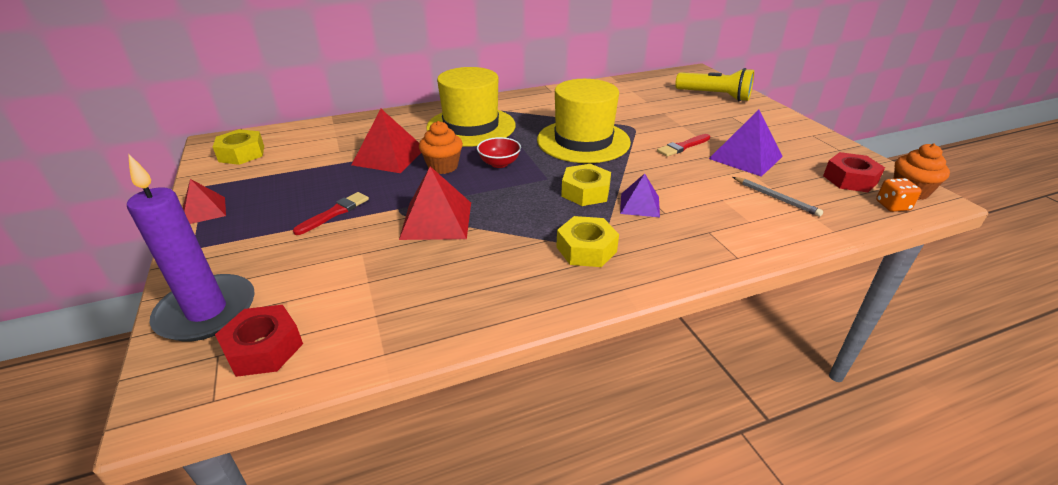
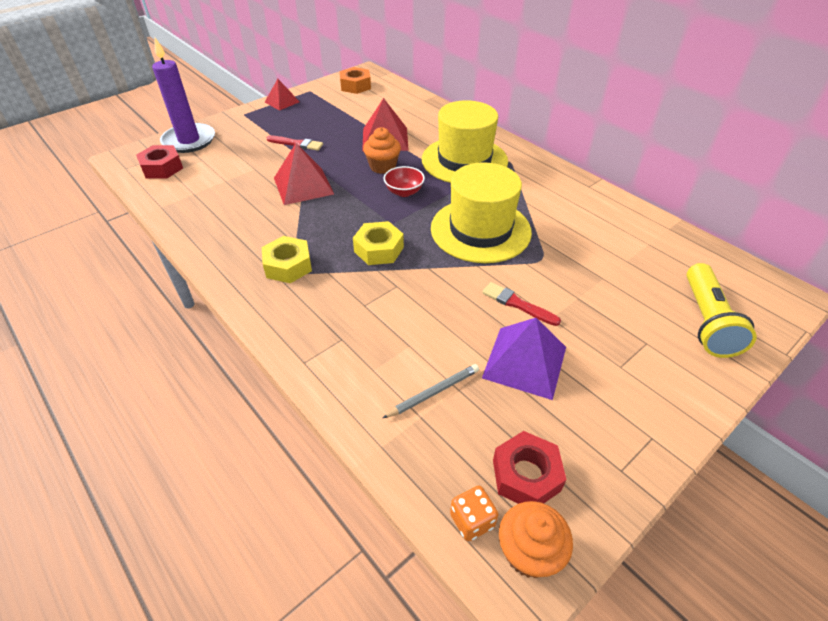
camera: 70 degrees right, 10 degrees up
yellow nut [213,129,264,165] -> orange nut [340,67,371,94]
purple pyramid [620,173,660,217] -> none
grey pencil [733,177,823,217] -> grey pencil turned 150 degrees counterclockwise [383,364,479,418]

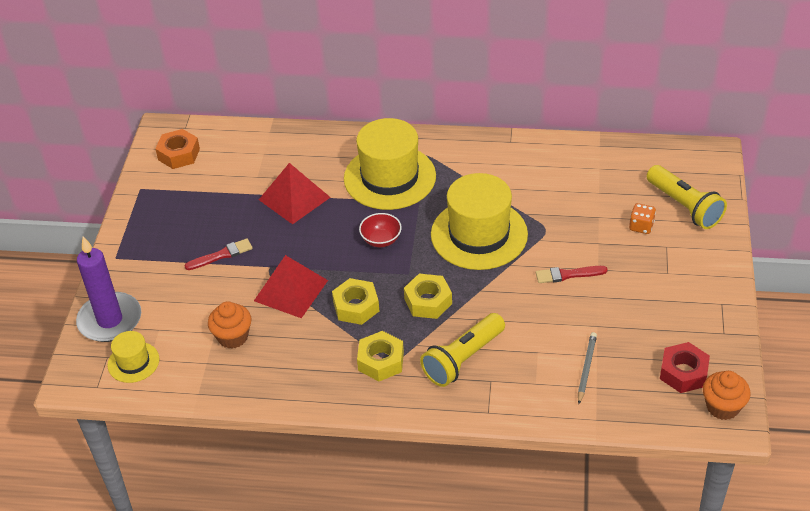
camera: 40 degrees left, 0 degrees up
red nut [136,145,183,179] -> yellow hat [107,331,159,383]
red pyramid [265,79,300,111] -> none
orange cupcake [363,127,401,174] -> orange cupcake moved to [208,301,252,349]
orange dice [450,486,498,541] -> orange dice moved to [629,203,656,234]
purple pyramid [482,318,566,400] -> none
none -> yellow nut [332,278,379,325]
none -> yellow flashlight [420,313,505,387]

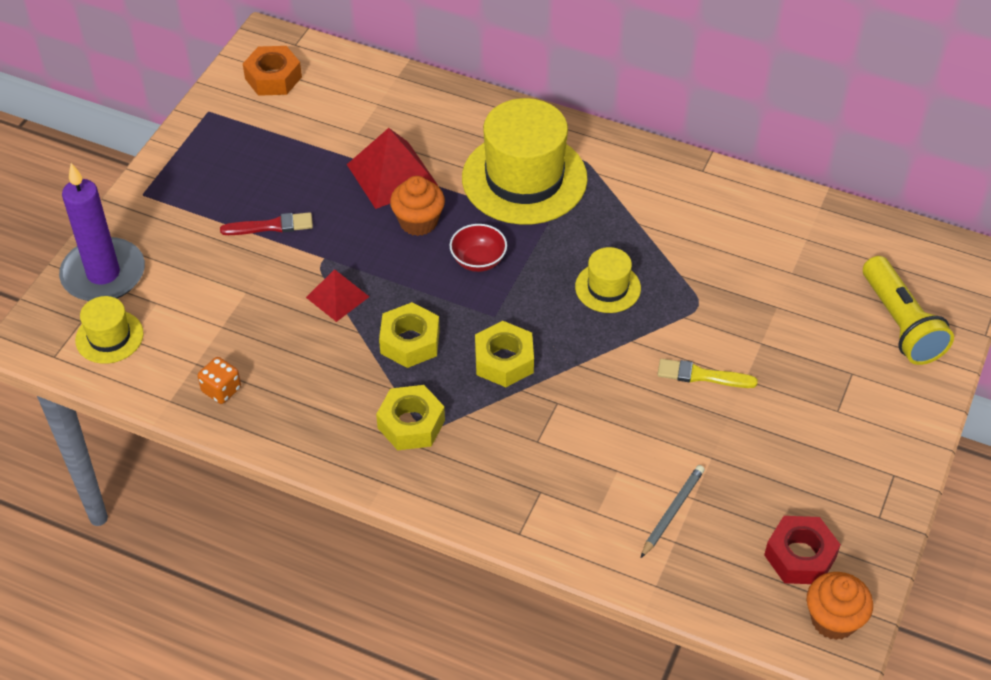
camera: 15 degrees right, 5 degrees up
orange cupcake [208,301,252,349] -> orange cupcake moved to [390,176,445,236]
red pyramid [254,255,328,318] -> red pyramid [306,269,369,322], size x0.62
yellow flashlight [420,313,505,387] -> none
yellow hat [431,173,528,270] -> yellow hat [575,247,641,313], size x0.50
red brush [536,266,608,283] -> yellow brush [658,359,758,388]
orange dice [629,203,656,234] -> orange dice moved to [198,357,241,404]

